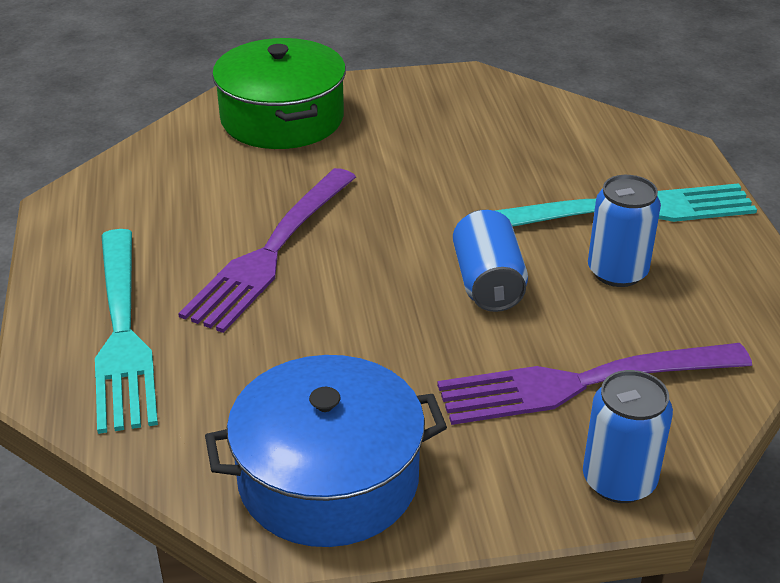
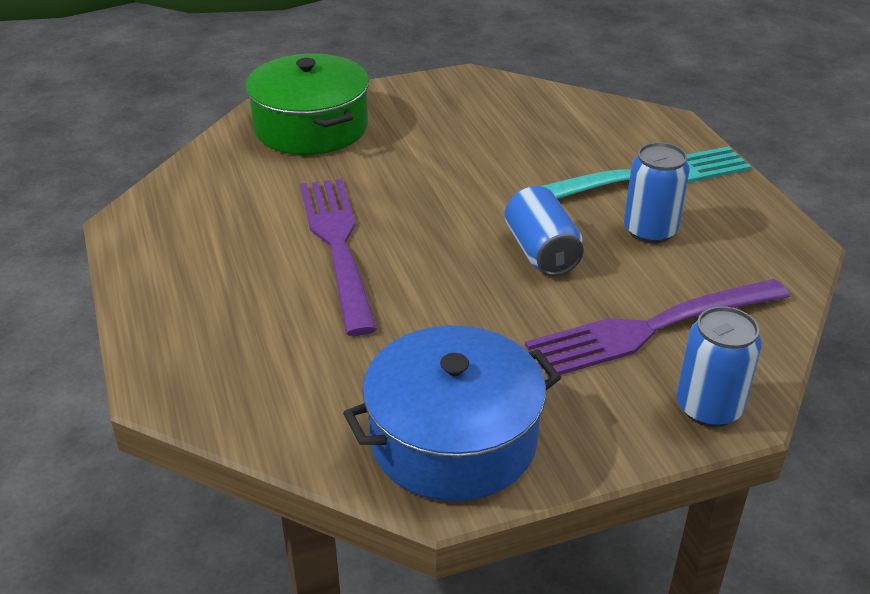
camera: 10 degrees left, 0 degrees up
turquoise fork [95,229,158,434] -> none
purple fork [178,168,356,333] -> purple fork turned 150 degrees clockwise [300,179,377,336]

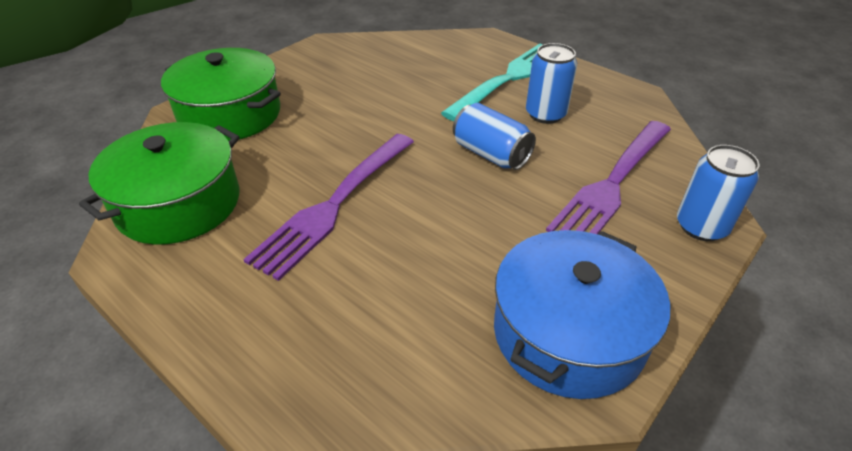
camera: 30 degrees left, 5 degrees up
purple fork [300,179,377,336] -> purple fork turned 105 degrees counterclockwise [243,134,414,281]
none -> green pot [79,122,240,245]

